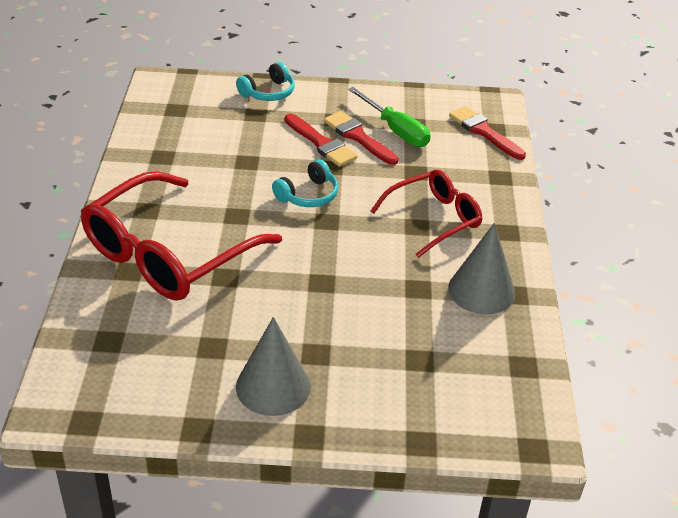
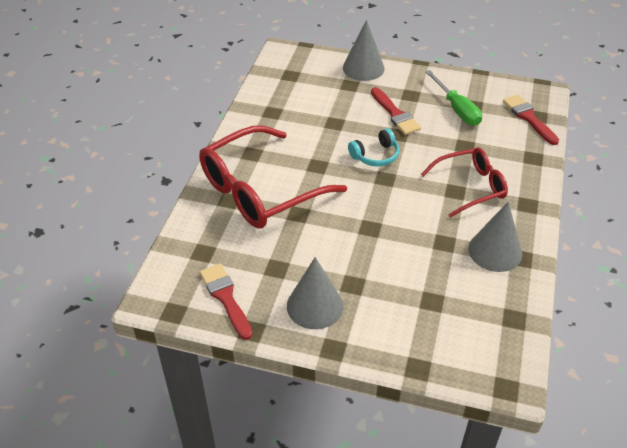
camera: 15 degrees right, 5 degrees up
turquoise headphones [236,62,295,101] -> grey cone [343,20,385,81]
red brush [324,111,399,165] -> red brush moved to [200,263,252,340]

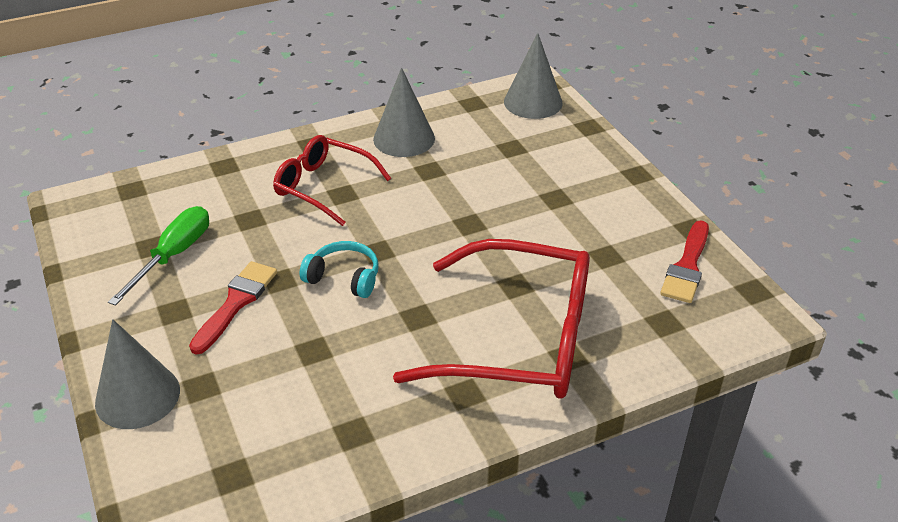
camera: 130 degrees left, 5 degrees down
grey cone [287,257,343,329] -> grey cone moved to [504,33,563,119]
red brush [503,95,559,145] -> none

